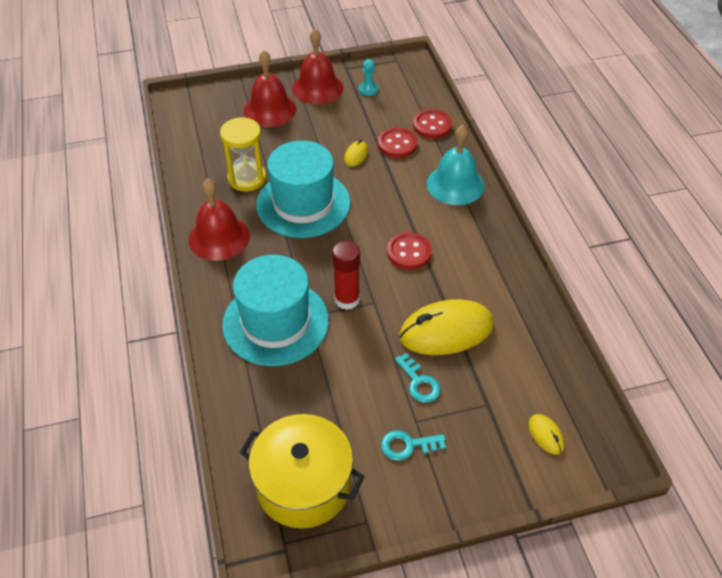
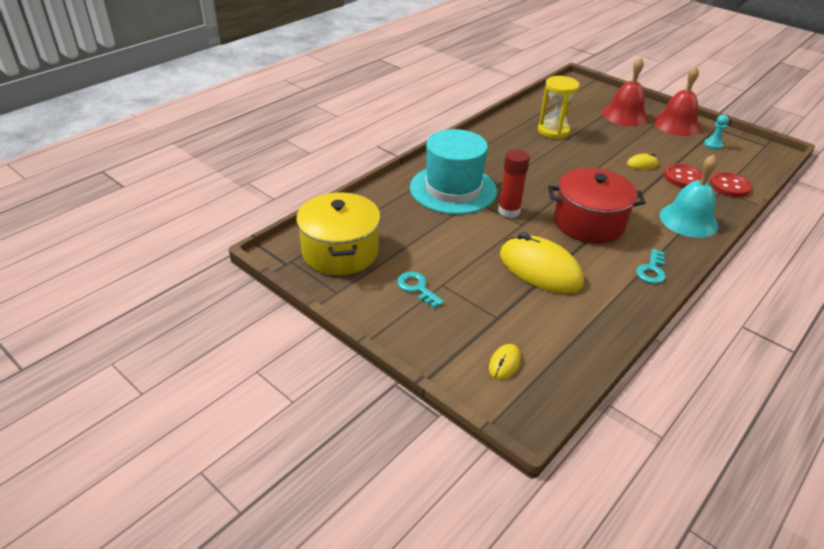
camera: 55 degrees right, 10 degrees down
red bell [189,178,250,261] -> none
turquoise hat [256,141,351,238] -> none
red button [387,232,432,270] -> red pot [548,168,646,243]
turquoise key [395,353,441,403] -> turquoise key moved to [636,249,665,284]

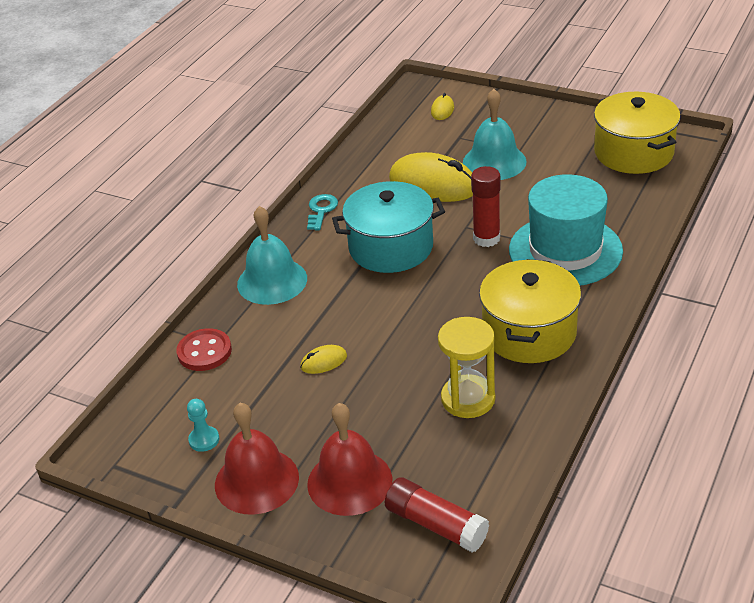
camera: 170 degrees right, 0 degrees up
turquoise key [397,271,444,308] -> none
red pot [548,168,646,243] -> turquoise pot [332,181,445,273]
red button [664,164,703,188] -> none
none -> red glue stick [385,478,489,553]
none -> turquoise bell [463,89,527,180]
none -> yellow pot [479,259,581,363]

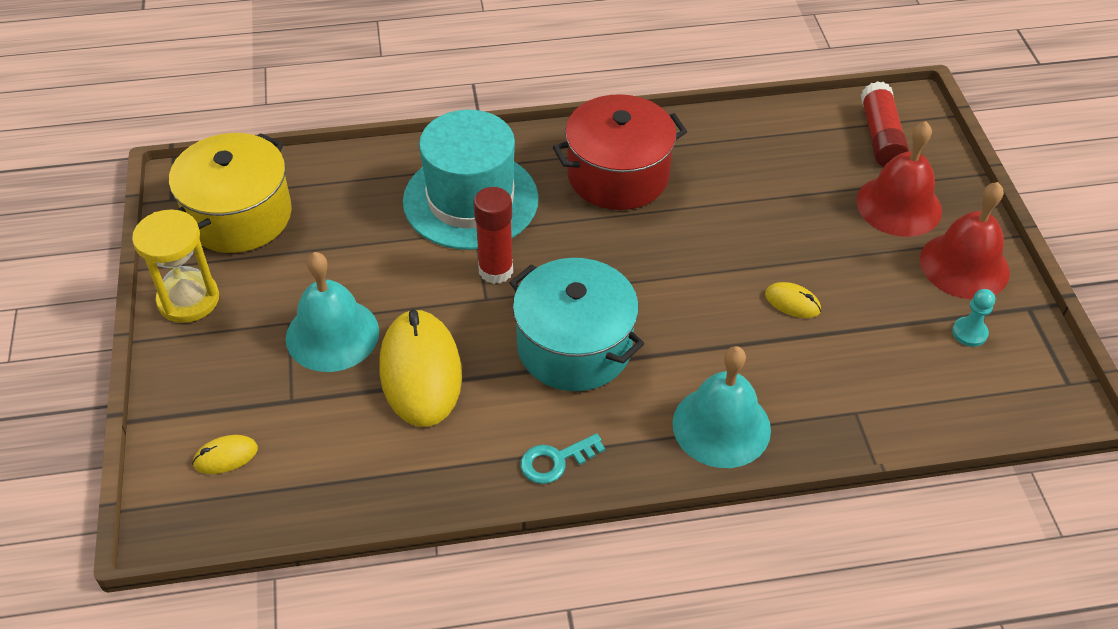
camera: 130 degrees left, 10 degrees up
red button [176,328,232,371] -> none
yellow hourglass [438,317,495,418] -> yellow hourglass moved to [132,209,219,323]
yellow pot [479,259,581,363] -> red pot [553,94,687,210]

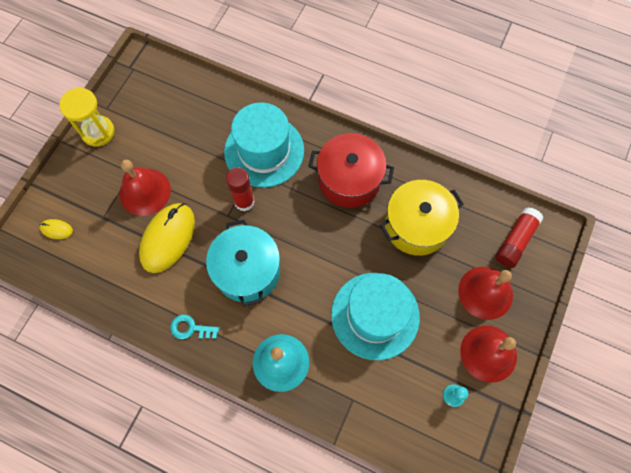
camera: 35 degrees right, 20 degrees up
yellow pot [169,133,292,253] -> yellow pot moved to [380,180,464,256]
turquoise bell [286,252,379,372] -> red bell [119,160,171,216]
yellow mouse [765,282,821,318] -> turquoise hat [331,273,420,360]

